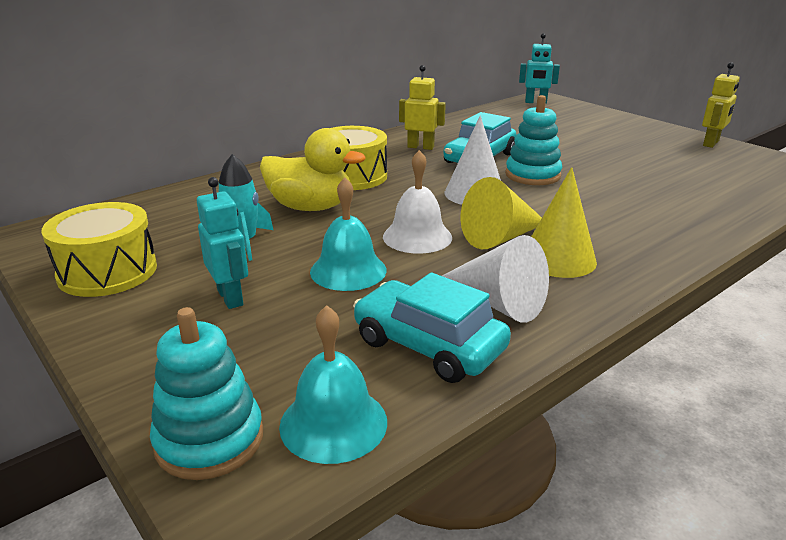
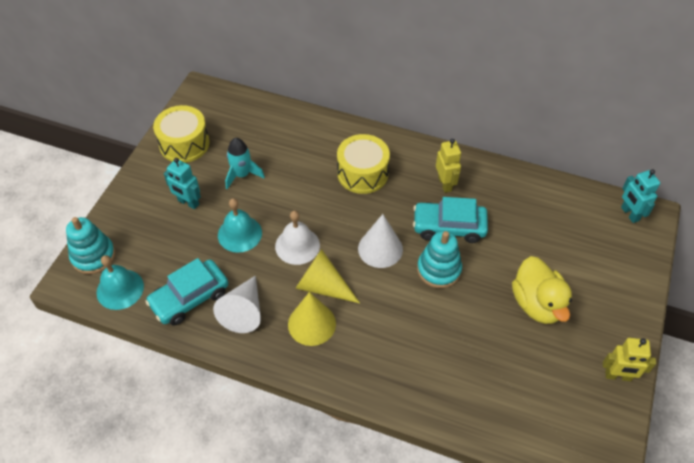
camera: 60 degrees right, 25 degrees up
turquoise robot [197,177,248,309] -> turquoise robot turned 90 degrees clockwise [164,158,201,210]
yellow duck [260,128,366,211] -> yellow duck moved to [512,256,572,324]
turquoise car [353,272,511,383] -> turquoise car turned 135 degrees counterclockwise [145,258,228,326]

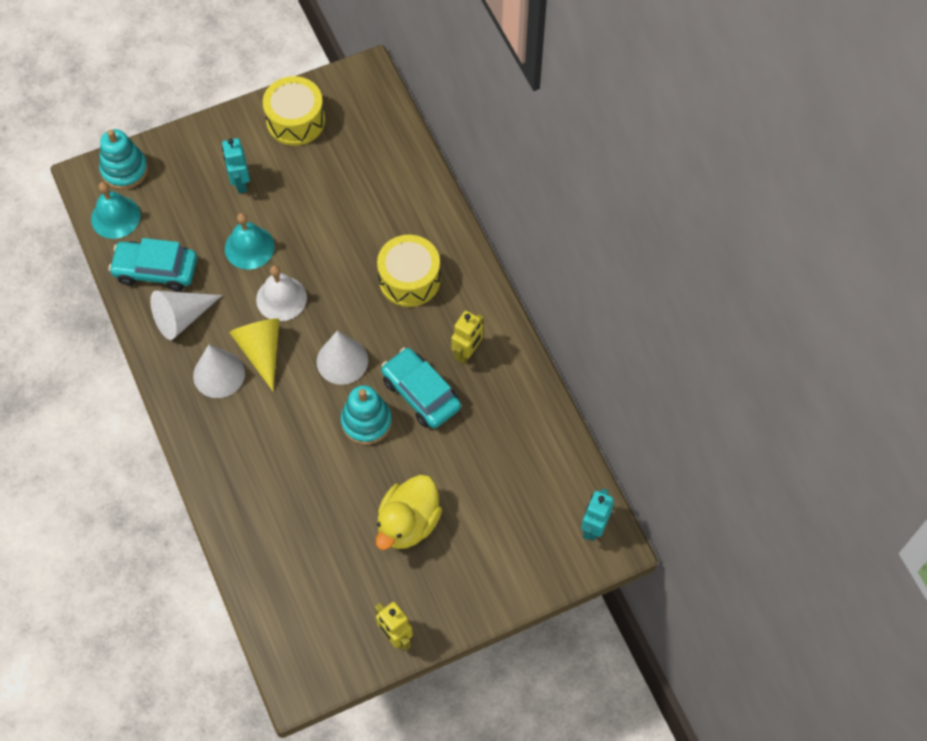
camera: 45 degrees right, 10 degrees up
turquoise rocket [225,138,265,189] -> none
yellow cone [288,292,336,346] -> white cone [193,345,245,398]

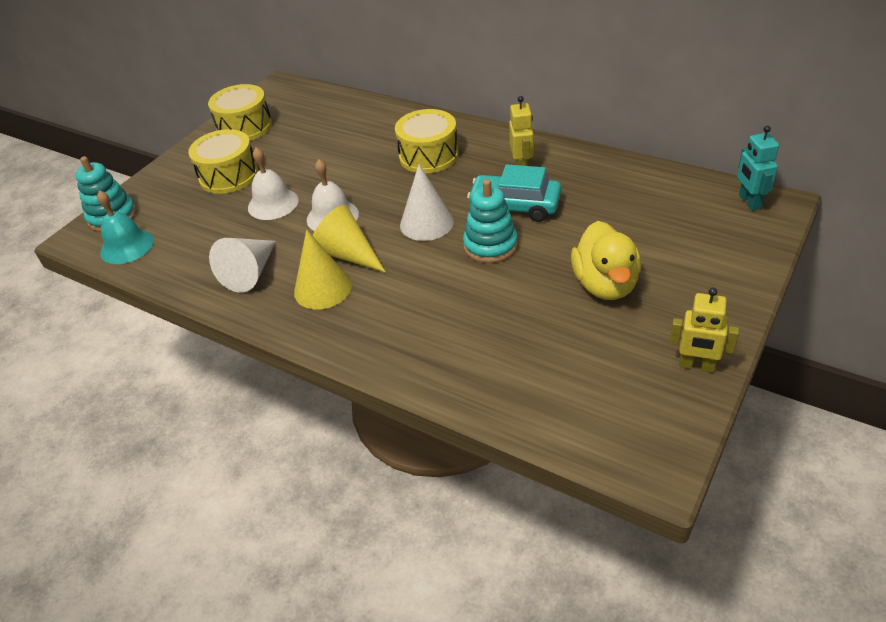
camera: 30 degrees left, 20 degrees down
turquoise car [109,238,197,291] -> none
white cone [193,345,245,398] -> yellow cone [294,229,352,310]
turquoise robot [222,138,250,193] -> yellow drum [188,129,258,194]
turquoise bell [225,213,275,269] -> white bell [248,147,298,220]

